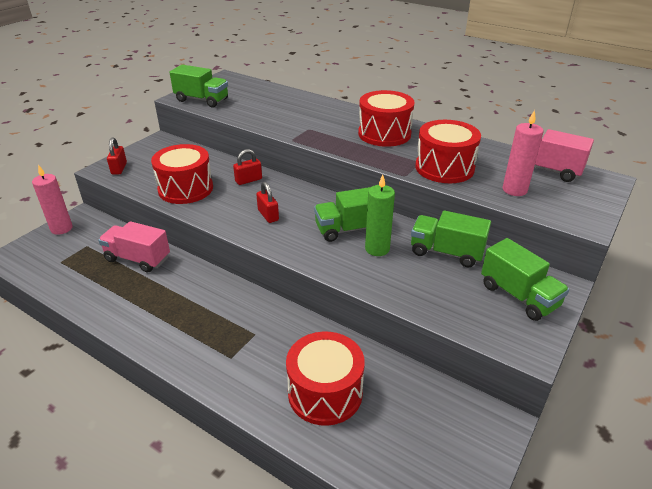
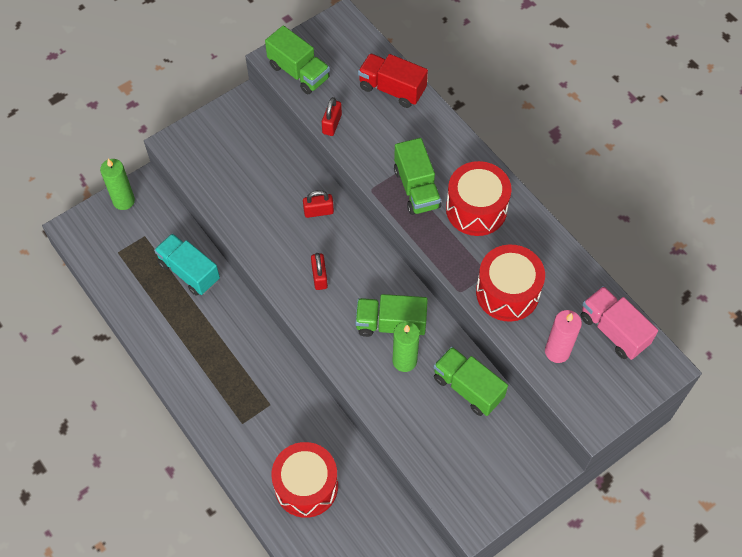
camera: 20 degrees right, 25 degrees up
pink candle [32,165,73,235] -> green candle [100,159,135,210]
pink truck [98,221,170,273] -> turquoise truck [154,233,220,296]
red padlock [107,137,127,175] -> red padlock moved to [322,97,342,136]
red drum [151,144,213,204] -> none
green truck [481,238,569,321] -> green truck moved to [394,138,441,215]
none -> red truck [358,53,428,108]

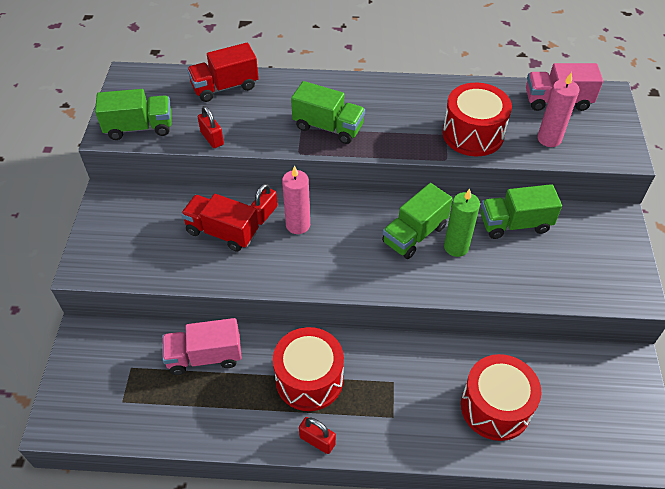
camera: 50 degrees left, 10 degrees down
green candle [100,159,135,210] -> none
turquoise truck [154,233,220,296] -> pink truck [162,318,242,375]
red padlock [311,253,328,290] -> red padlock moved to [299,417,336,454]
red drum [446,161,512,236] -> red drum moved to [273,327,344,411]
none -> red truck [181,194,259,252]
none -> pink candle [282,166,310,234]

